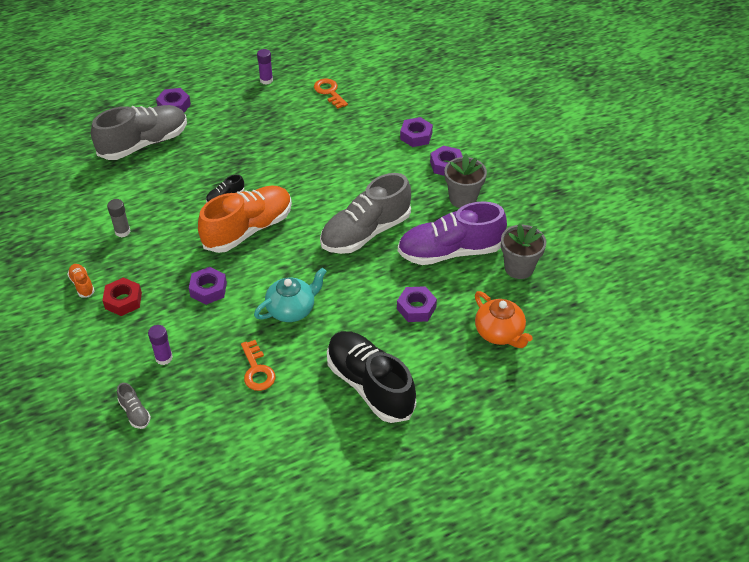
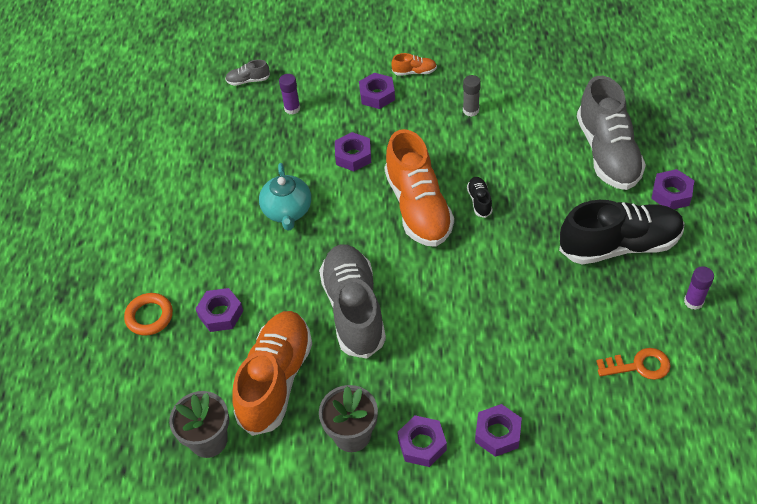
camera: 120 degrees right, 5 degrees up
red nut [102,277,142,316] -> purple nut [359,73,395,109]
orange key [241,340,275,391] -> none
black shoe [327,331,416,423] -> black shoe moved to [559,200,684,264]
purple shoe [398,201,507,265] -> orange shoe [232,311,312,436]
orange teapot [475,291,533,348] -> none
none -> orange ring [124,293,173,336]

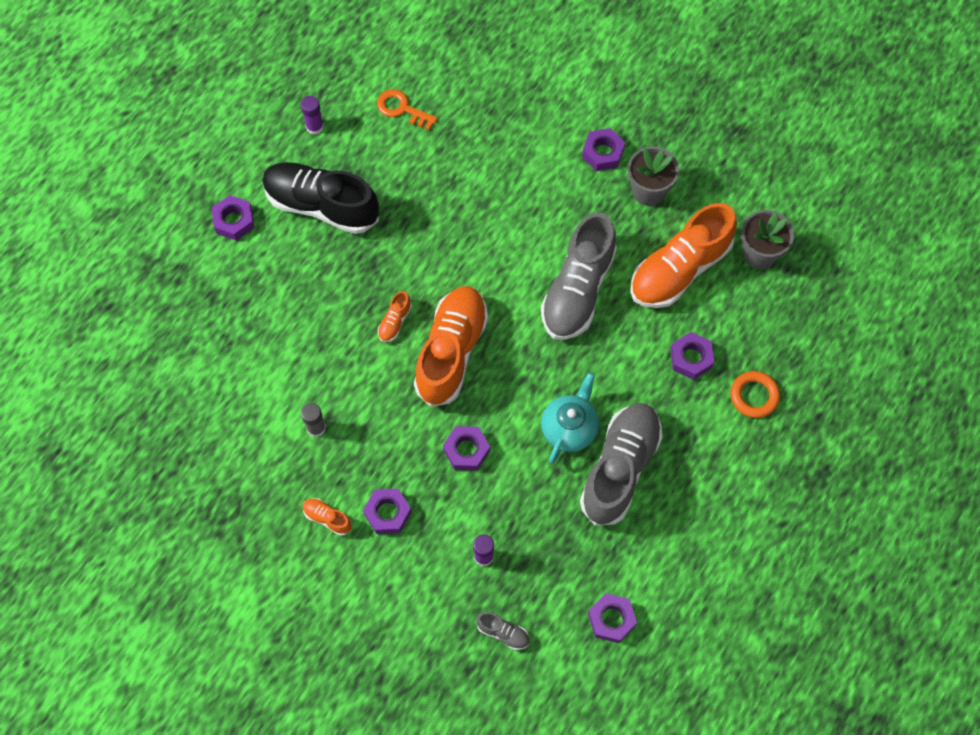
camera: 150 degrees left, 15 degrees up
black shoe [467,177,492,218] -> orange shoe [378,291,412,342]
purple nut [475,404,522,457] -> purple nut moved to [588,593,637,643]
grey shoe [577,76,646,190] -> grey shoe moved to [580,403,663,526]

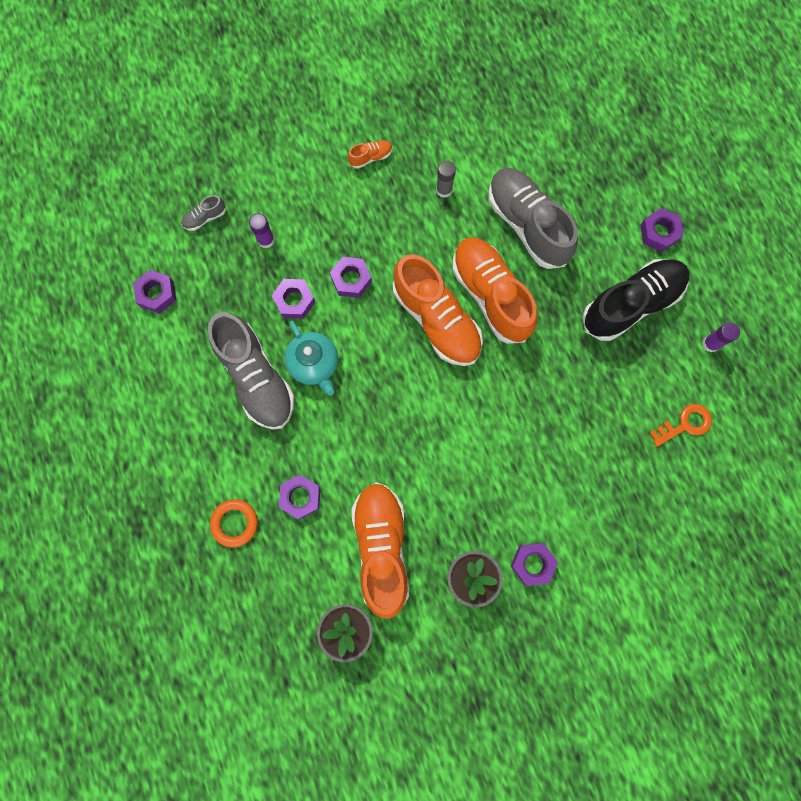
camera: 125 degrees right, 10 degrees up
purple nut [363,489,412,534] -> purple nut moved to [272,279,315,319]
orange shoe [378,291,412,342] -> orange shoe [452,237,537,344], size x2.43
grey shoe [541,212,617,340] -> grey shoe moved to [488,168,578,269]

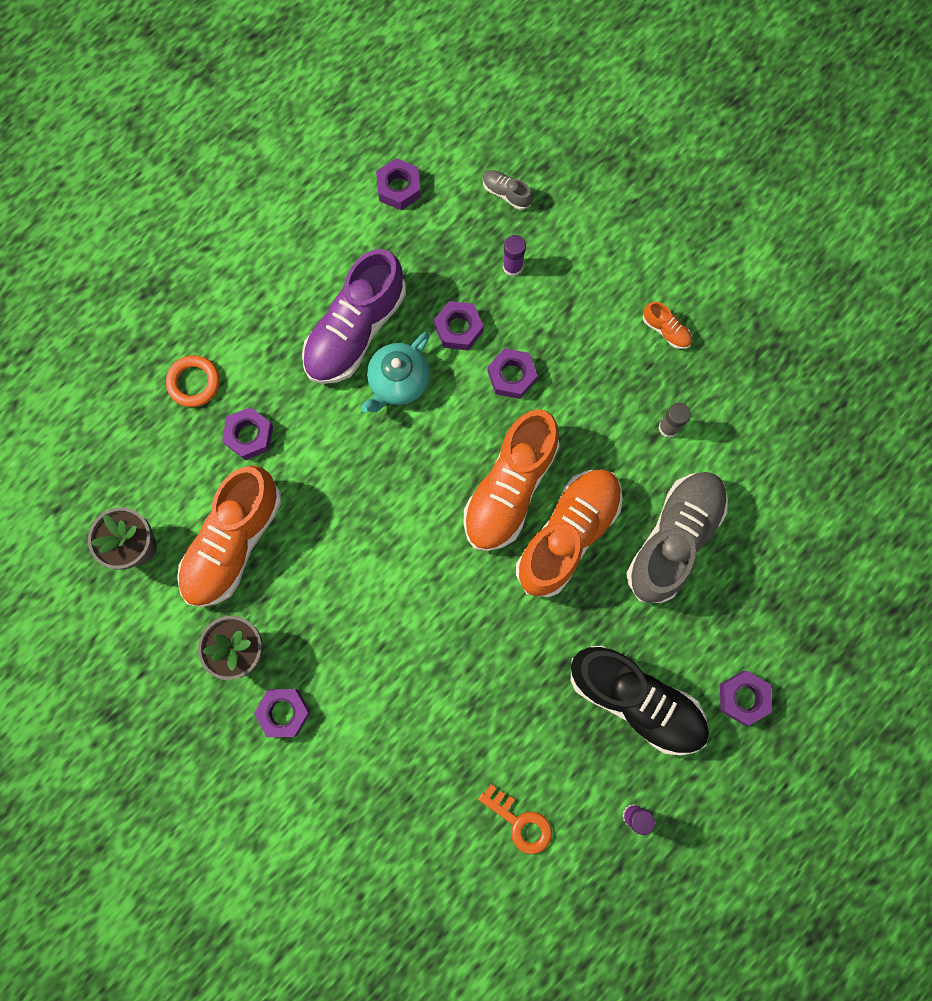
camera: 65 degrees right, 0 degrees up
grey shoe [208,312,295,430] -> purple shoe [302,249,406,384]
orange shoe [351,482,409,619] -> orange shoe turned 150 degrees clockwise [177,465,282,607]

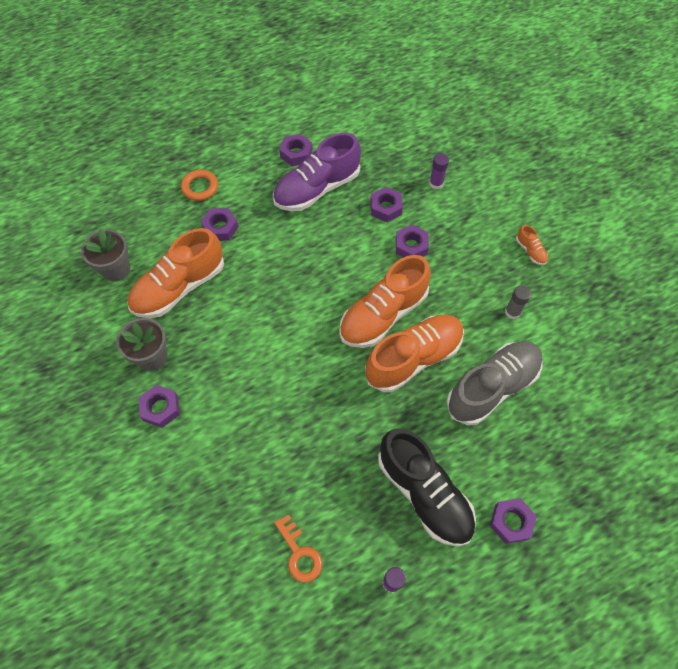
camera: 20 degrees right, 15 degrees down
turquoise teapot [361,332,430,412] -> none
purple nut [376,158,421,210] -> purple nut moved to [279,134,313,166]
grey shoe [483,170,532,210] -> none

